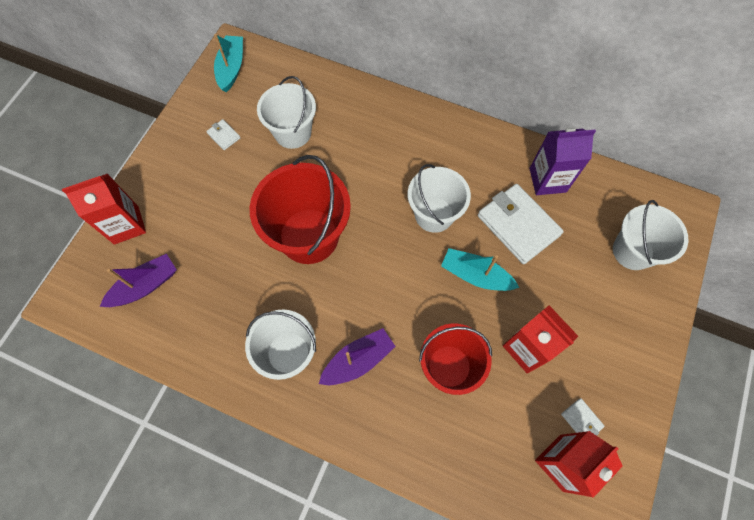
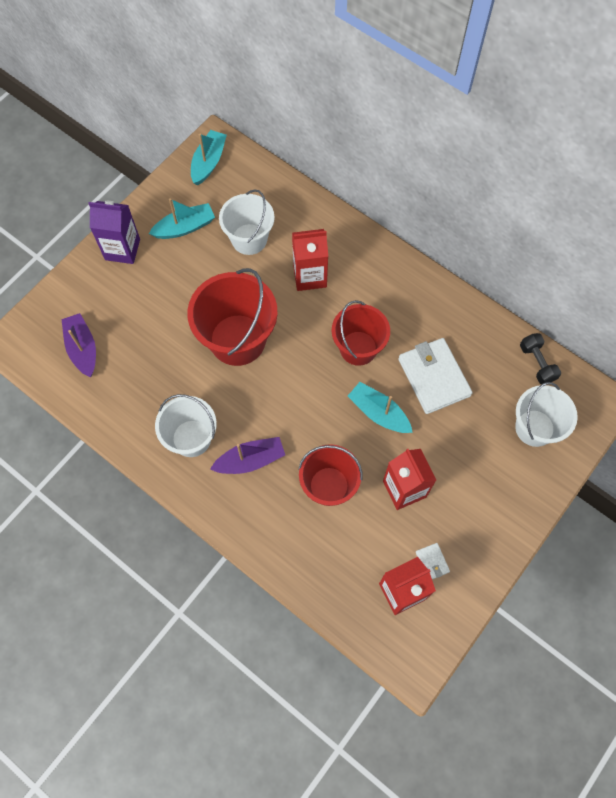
camera: 15 degrees right, 0 degrees up
red carton [62,174,146,245] -> red carton moved to [292,229,328,291]
purple boat [100,254,177,307] -> purple boat turned 90 degrees counterclockwise [61,313,96,377]
white wallet [206,119,240,150] -> turquoise boat [149,198,215,239]
white bucket [408,164,471,233] -> red bucket [332,300,390,366]
purple carton [529,127,596,195] -> purple carton moved to [88,201,140,264]
none -> black dumbbell [520,333,561,384]

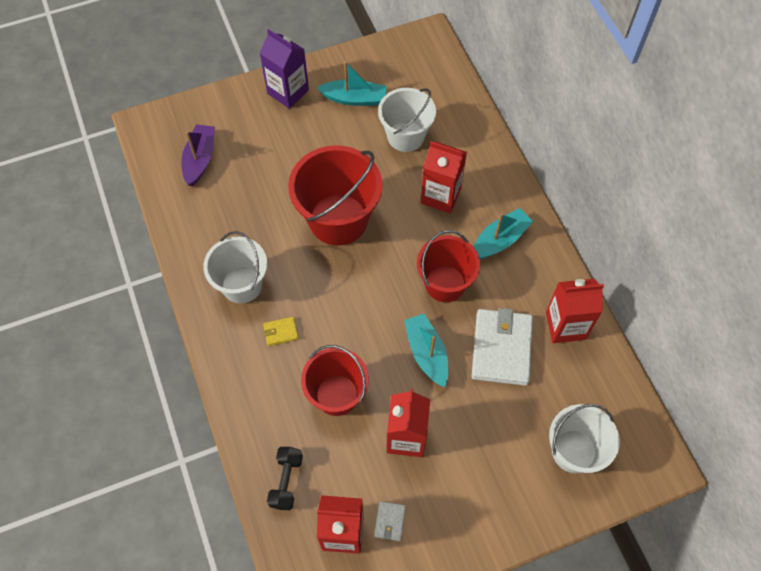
camera: 30 degrees right, 5 degrees down
turquoise boat [191,130,227,185] -> turquoise boat moved to [473,208,534,259]
purple boat [210,437,285,474] -> yellow wallet [263,317,299,346]
black dumbbell [520,333,561,384] -> black dumbbell moved to [267,447,303,510]
none -> red carton [546,279,604,343]

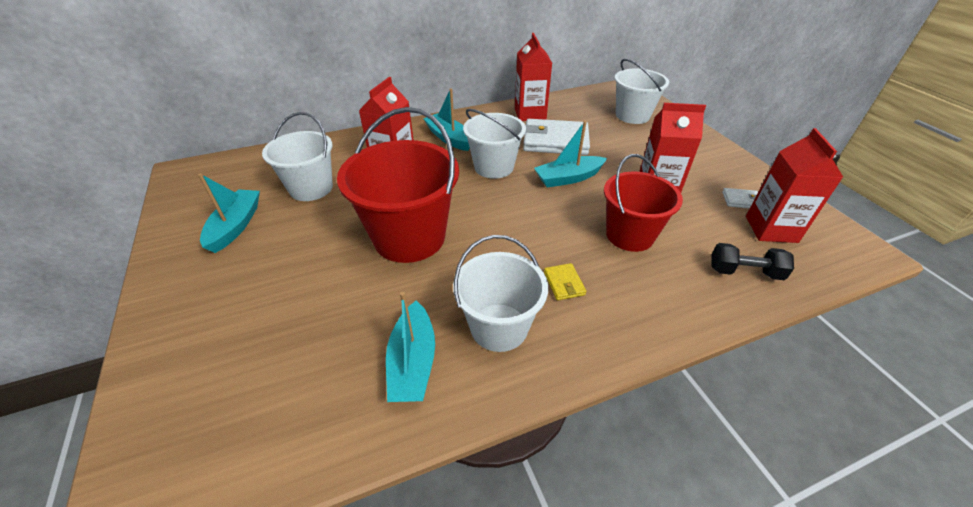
camera: 90 degrees left, 20 degrees down
purple boat [181,124,215,186] -> none
purple carton [260,29,309,109] -> none
red bucket [417,230,480,302] -> white bucket [463,109,526,179]
none -> turquoise boat [386,292,435,402]

